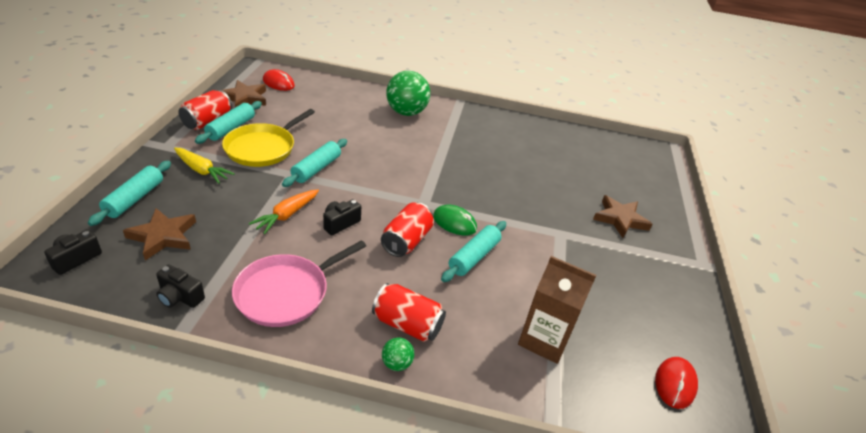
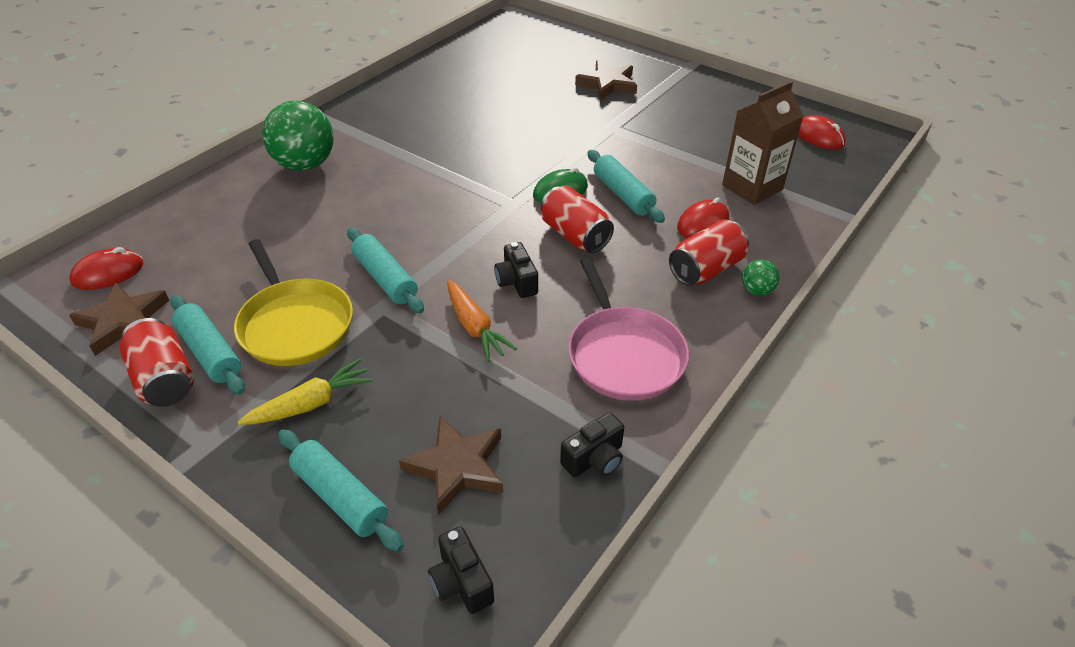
camera: 60 degrees left, 5 degrees up
none -> red mouse [677,198,729,238]

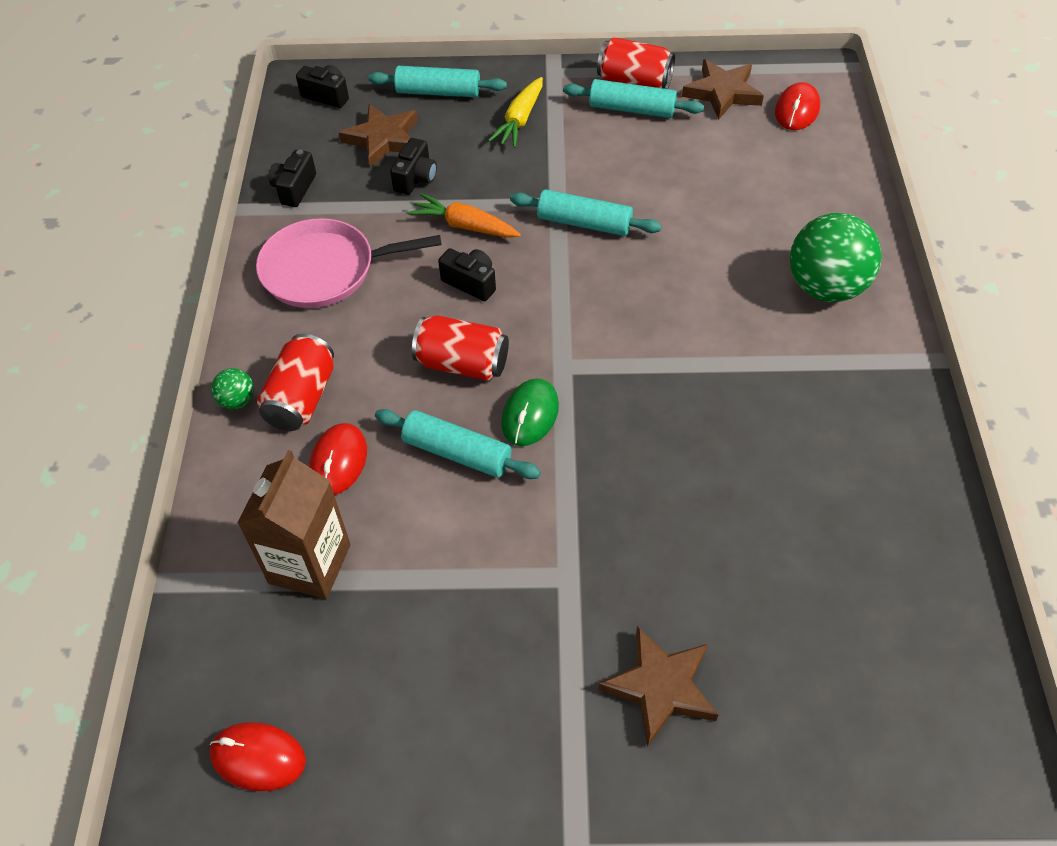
camera: 145 degrees right, 10 degrees up
yellow pan [234,239,353,366] -> none
pink pan [568,258,689,401] -> pink pan turned 45 degrees counterclockwise [256,218,442,308]
none -> black camera [390,138,437,195]

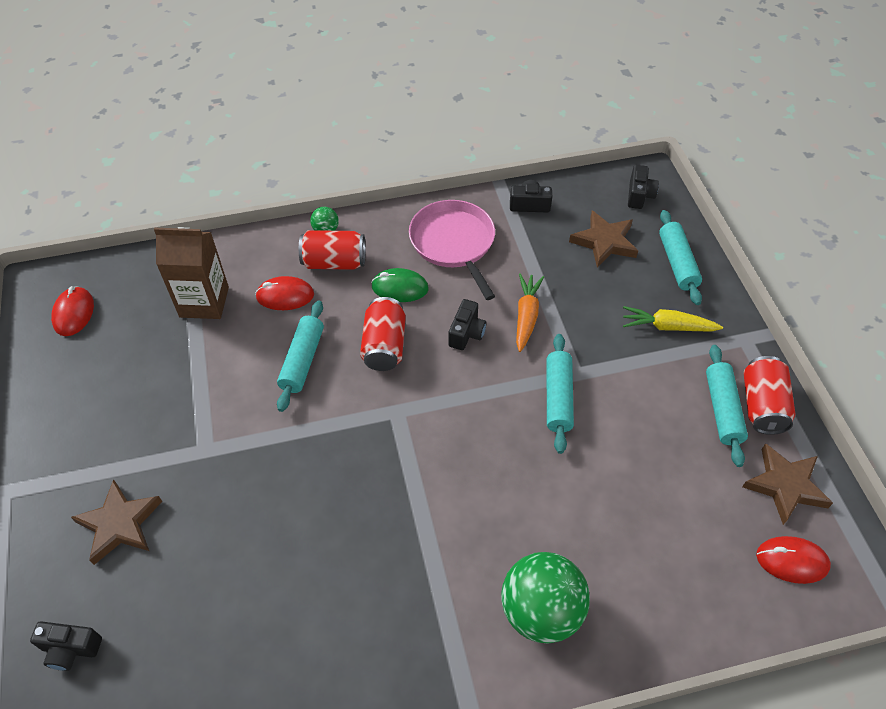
camera: 75 degrees right, 0 degrees up
black camera [390,138,437,195] -> black camera moved to [30,621,102,671]
green mouse [501,378,559,446] -> green mouse moved to [371,268,429,302]

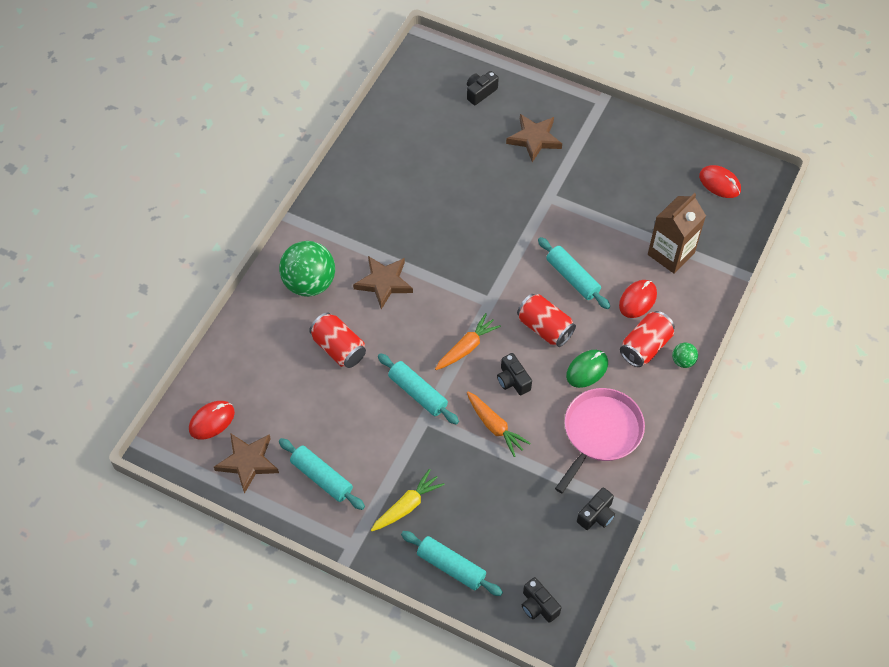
camera: 130 degrees right, 5 degrees up
pink pan [409,200,495,300] -> pink pan turned 75 degrees counterclockwise [555,388,645,493]
brown star [569,210,638,268] -> brown star moved to [353,256,413,309]
red can [744,356,796,435] -> red can moved to [309,312,366,368]
none -> orange carrot [435,313,501,370]

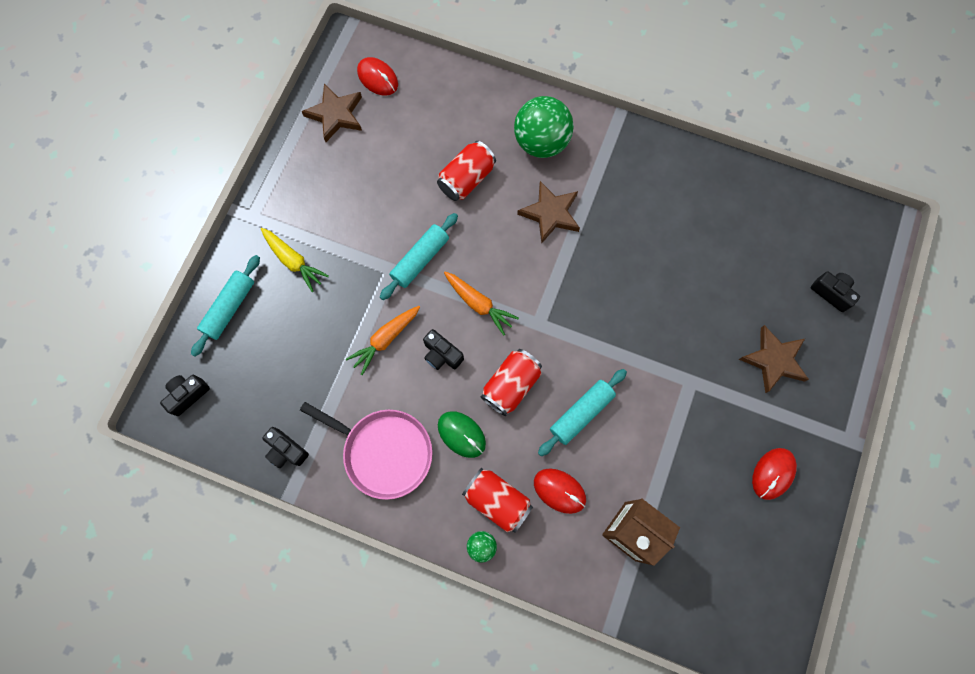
camera: 85 degrees right, 15 degrees up
turquoise rolling pin [279,438,365,510] -> none
black camera [497,353,532,395] -> black camera turned 105 degrees counterclockwise [423,329,464,370]
red mouse [699,165,741,198] -> red mouse moved to [752,448,797,500]

